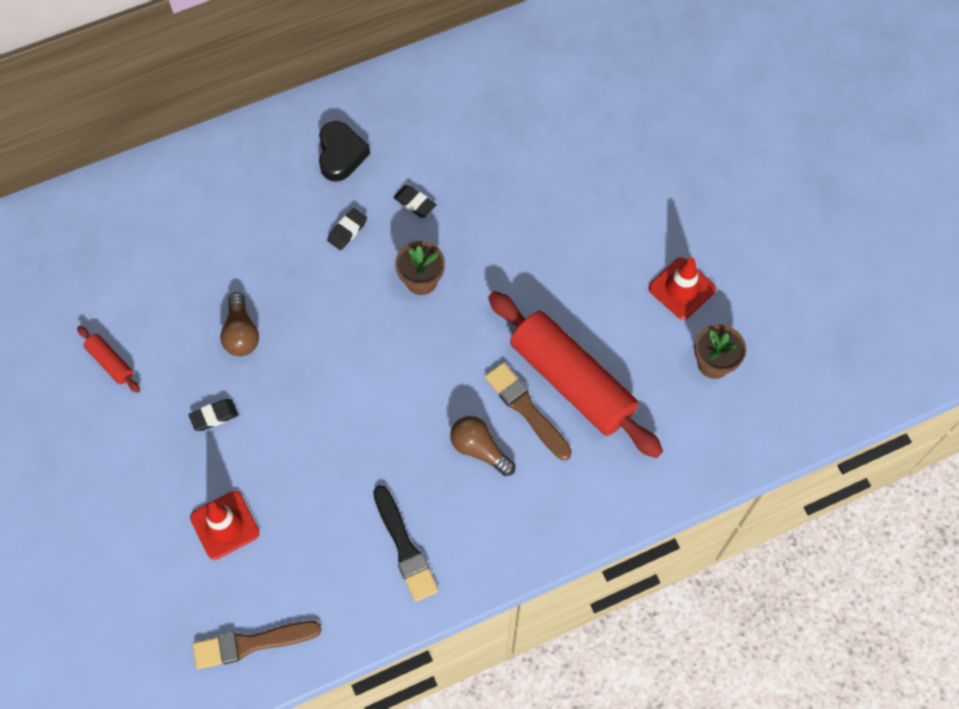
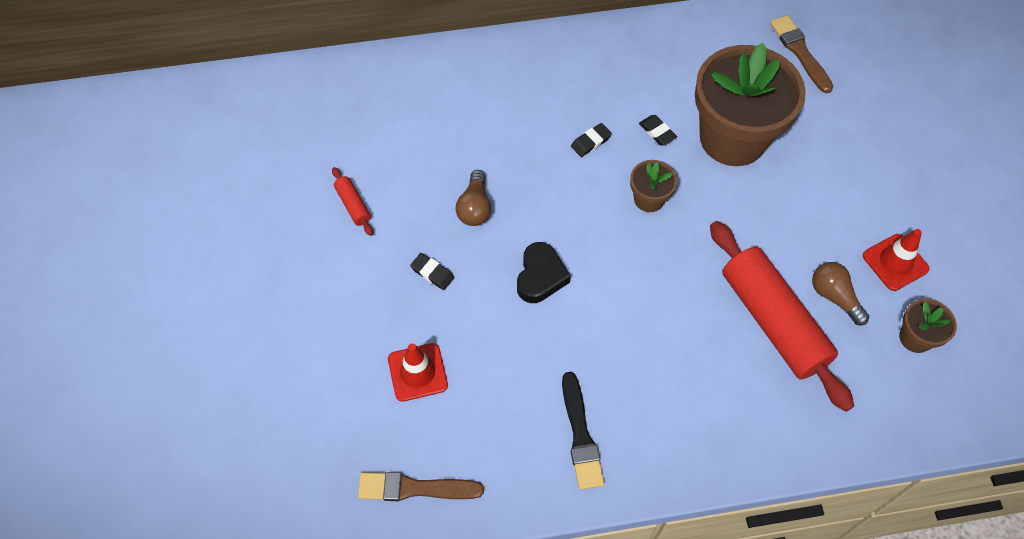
camera: 15 degrees right, 5 degrees down
black eraser [189,399,238,431] -> black eraser turned 45 degrees clockwise [410,253,455,290]
black heart [319,121,370,182] -> black heart moved to [517,242,571,303]
brown light bulb [450,416,515,476] -> brown light bulb moved to [812,262,869,325]
brown brush [485,362,572,460] -> brown brush moved to [770,15,834,93]
none -> brown flower pot [695,43,806,166]

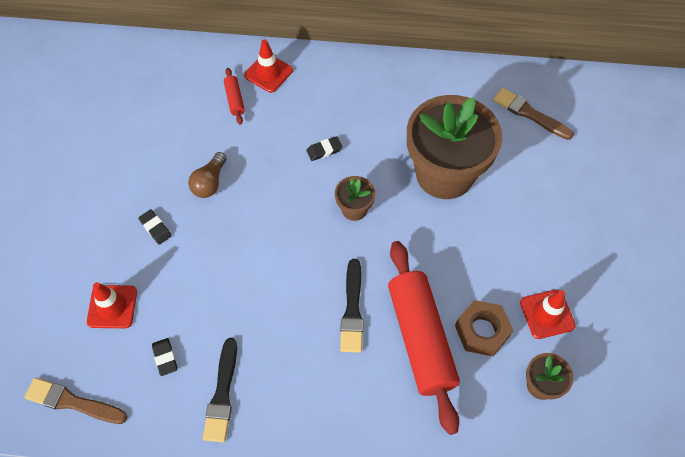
camera: 15 degrees right, 0 degrees up
red rolling pin [332,167,373,236] -> red rolling pin moved to [224,68,245,125]
black heart [517,242,571,303] -> none
black eraser [639,115,677,146] -> black eraser moved to [152,338,177,376]
brown brush [770,15,834,93] -> brown brush turned 45 degrees counterclockwise [493,88,574,140]
brown light bulb [812,262,869,325] -> brown nut [455,300,514,356]
none -> red traffic cone [244,39,293,93]
none -> black brush [340,259,363,353]

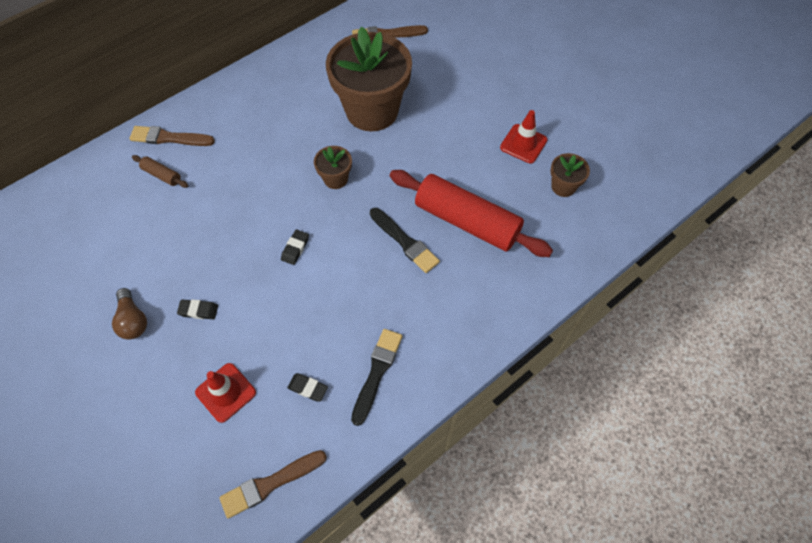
camera: 45 degrees left, 0 degrees up
brown light bulb [188,152,227,198] -> brown light bulb moved to [112,288,147,339]
black brush [203,338,237,442] -> black brush turned 120 degrees counterclockwise [351,329,403,426]
red rolling pin [224,68,245,125] -> brown rolling pin [132,155,188,188]
red traffic cone [244,39,293,93] -> brown brush [129,126,215,146]
black eraser [307,136,342,161] -> black eraser moved to [281,229,309,265]
brown nut [455,300,514,356] -> none

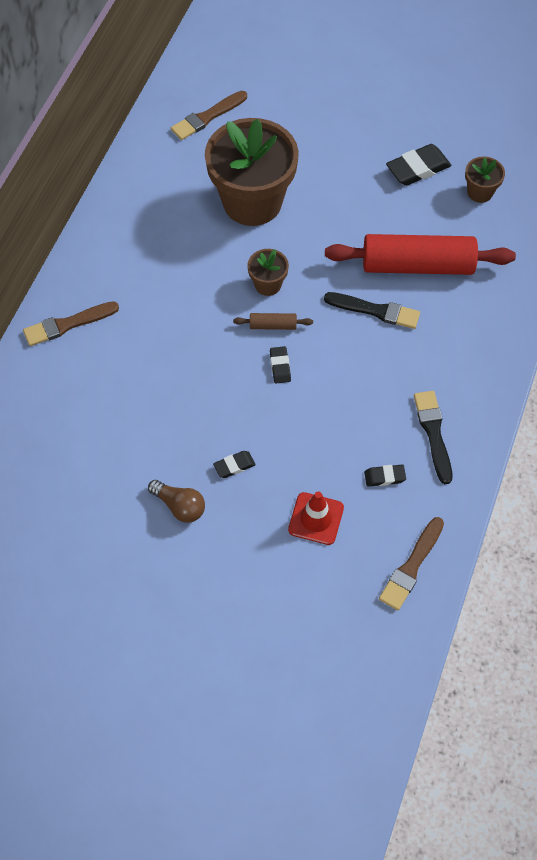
camera: 30 degrees left, 0 degrees up
brown rolling pin [132,155,188,188] -> brown rolling pin moved to [233,313,313,330]
red traffic cone [500,110,548,163] -> black eraser [386,144,451,186]

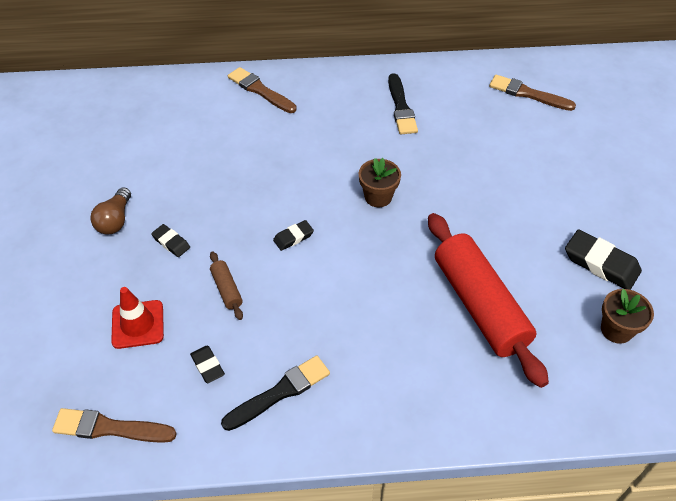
camera: 65 degrees right, 10 degrees down
brown flower pot [205,118,299,226] -> none
brown rolling pin [233,313,313,330] -> brown rolling pin moved to [210,251,243,320]
black brush [324,292,420,329] -> black brush moved to [388,73,418,134]

